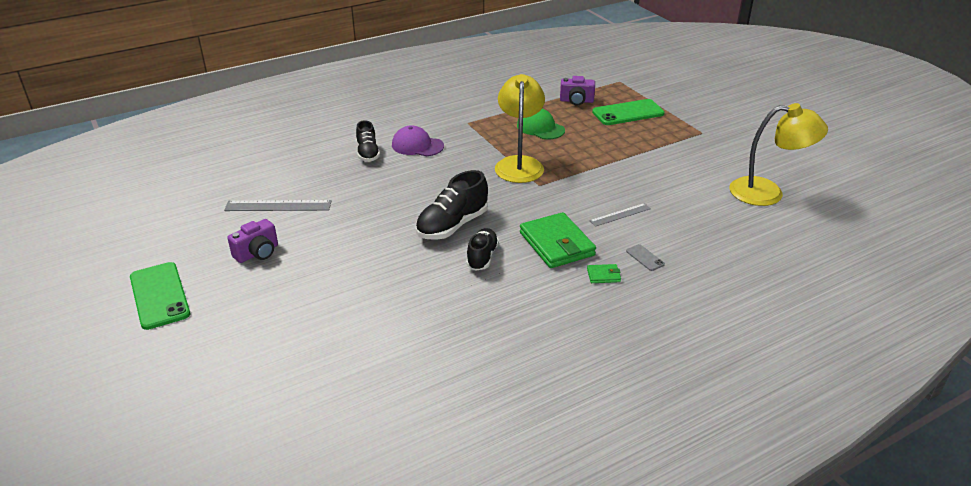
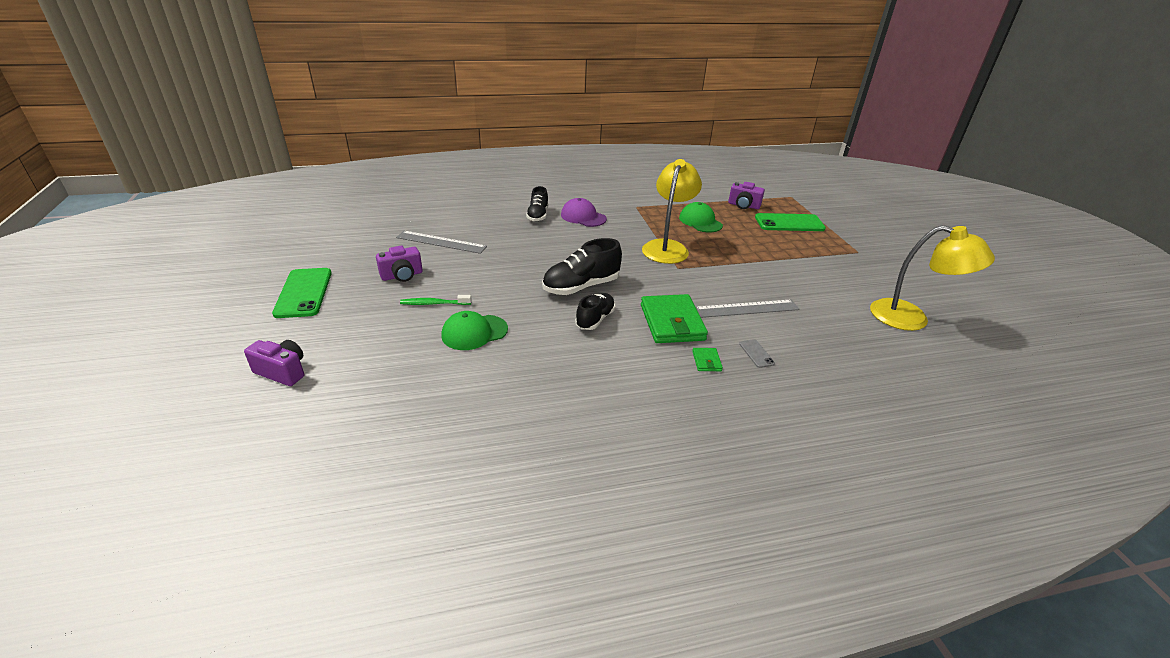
camera: 15 degrees right, 0 degrees up
green wallet [587,264,621,283] -> green wallet turned 75 degrees clockwise [692,348,723,371]
grey ruler [589,203,651,227] -> grey ruler [696,300,799,318], size x1.58
none -> purple camera [244,340,304,386]
none -> green toothbrush [400,295,471,305]
none -> green cap [441,311,508,350]

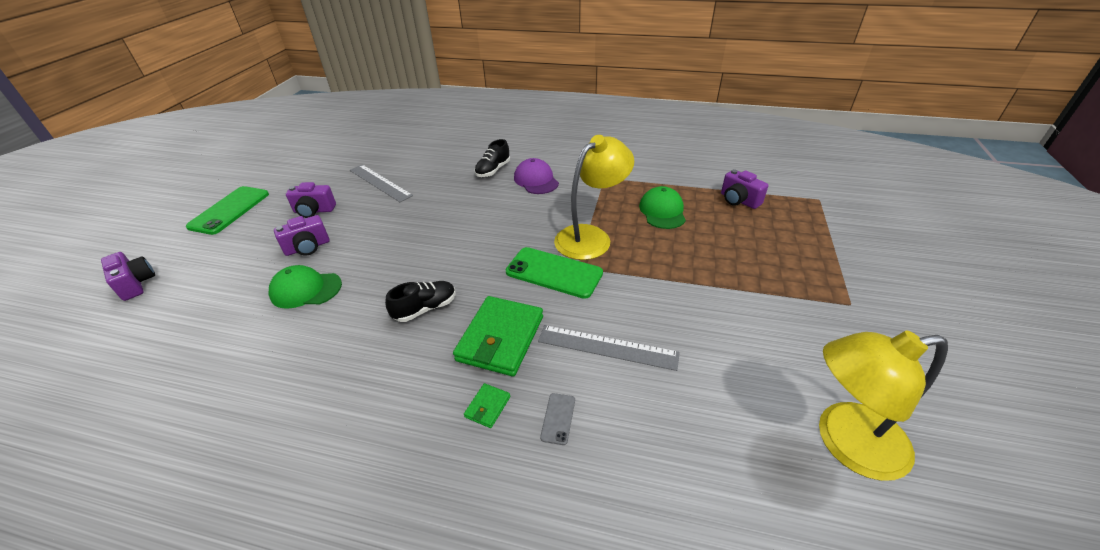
camera: 30 degrees right, 5 degrees up
green toothbrush [400,295,471,305] -> purple camera [274,215,330,256]
black shoe [542,238,622,295] -> none
green phone [755,213,826,231] -> green phone moved to [506,247,603,299]
yellow lamp [870,225,995,331] -> yellow lamp turned 120 degrees clockwise [819,330,948,481]

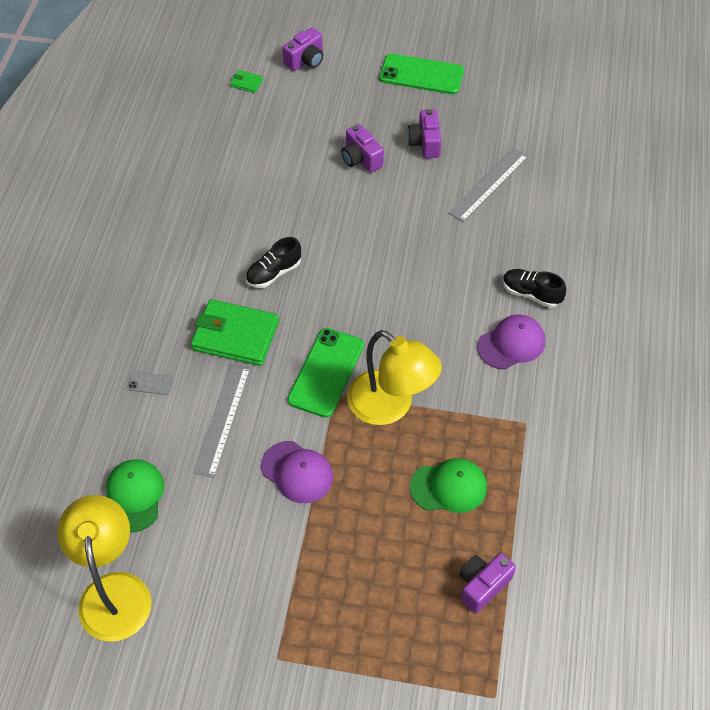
camera: 85 degrees right, 15 degrees up
green cap [268,265,342,309] -> green cap moved to [106,459,164,532]
black shoe [385,281,456,322] -> black shoe turned 90 degrees clockwise [245,237,301,288]
green wallet [464,383,510,428] -> green wallet moved to [230,70,263,93]
none -> purple cap [261,441,333,503]

